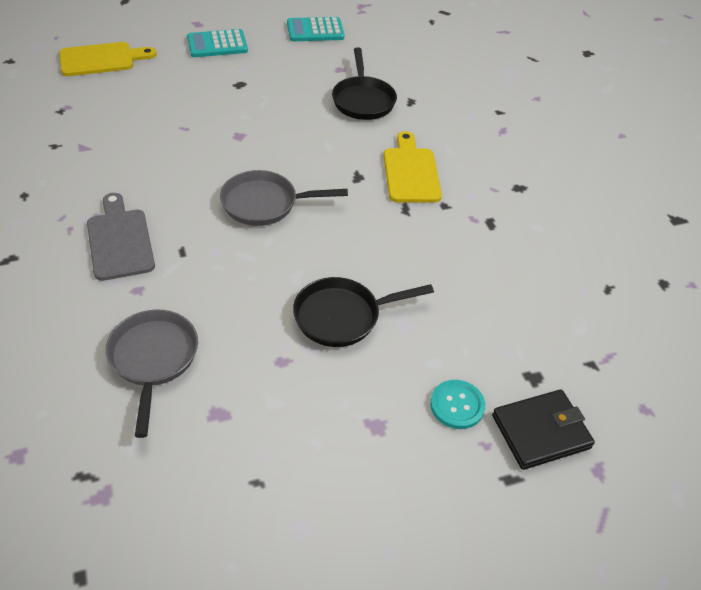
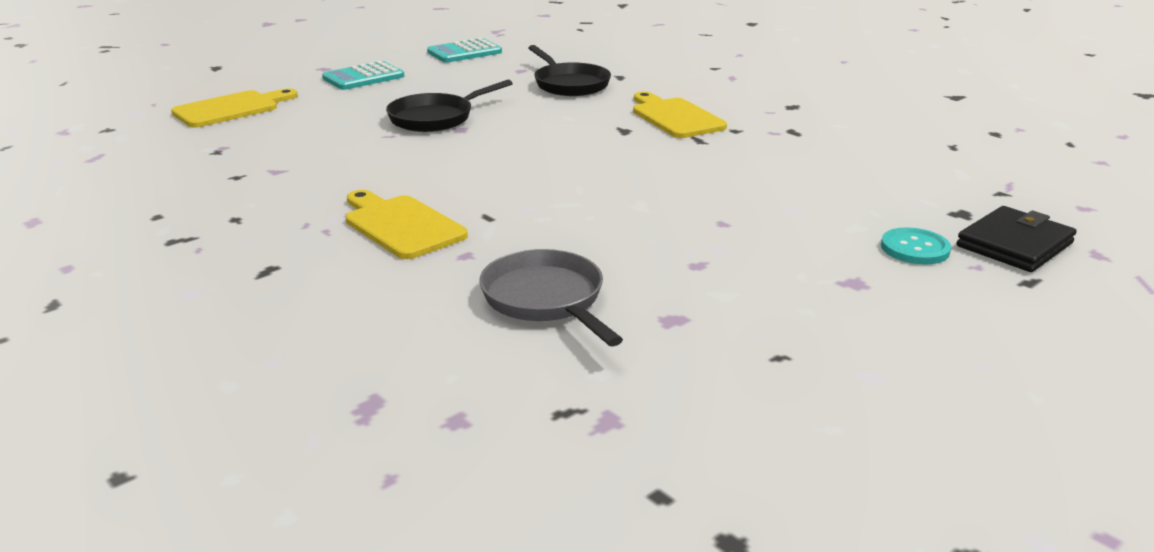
camera: 20 degrees left, 20 degrees down
grey cutting board [87,193,155,281] -> yellow cutting board [346,190,468,259]
grey pan [220,170,348,226] -> none
black pan [293,277,434,347] -> black pan moved to [386,79,513,132]

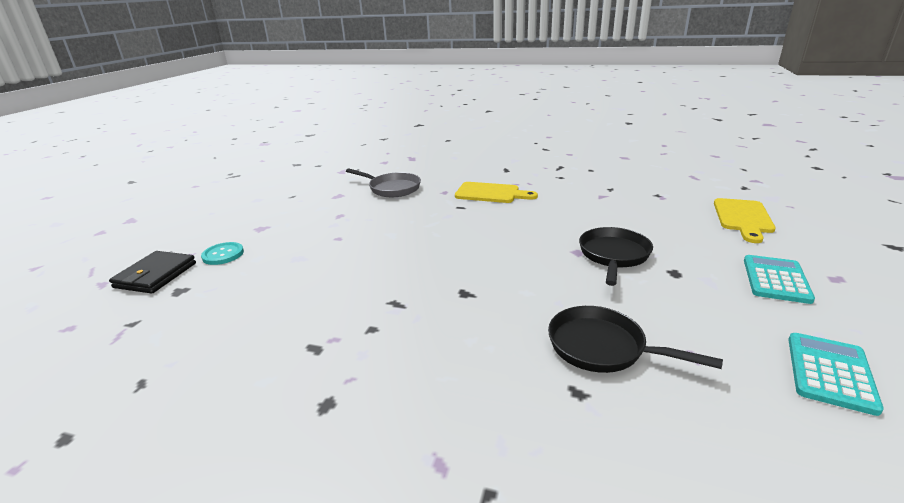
camera: 150 degrees right, 0 degrees up
yellow cutting board [633,91,727,138] -> none

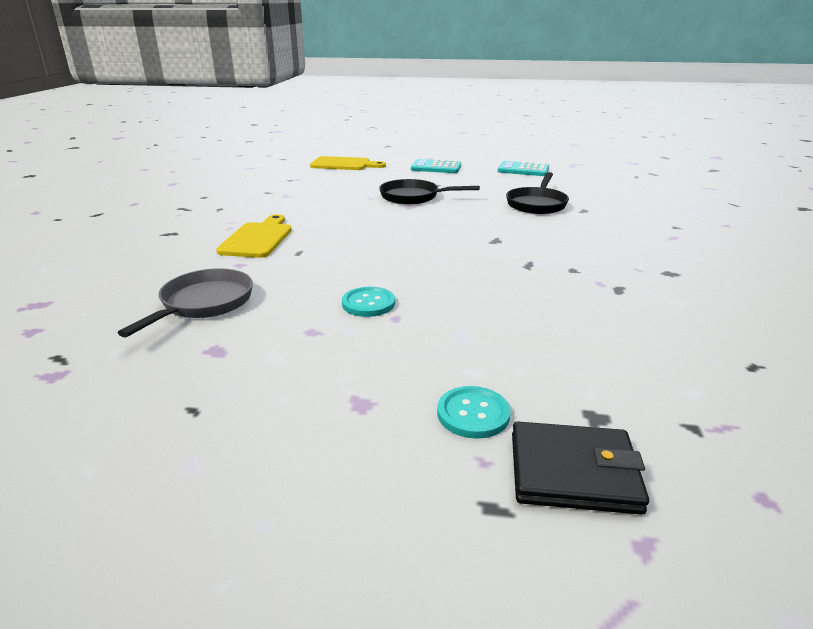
camera: 100 degrees left, 0 degrees up
none -> turquoise button [342,287,395,317]

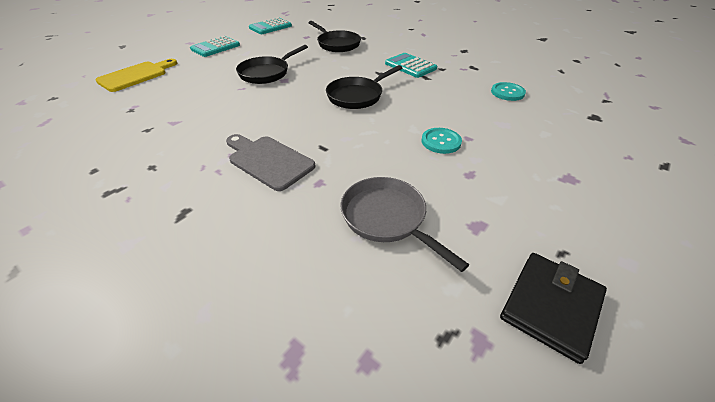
camera: 60 degrees left, 15 degrees up
yellow cutting board [216,214,292,258] -> grey cutting board [226,134,315,191]
turquoise button [437,386,511,439] -> turquoise button moved to [491,82,526,101]
black wallet [512,421,649,515] -> black wallet moved to [500,253,607,364]
none -> black pan [326,65,402,109]
none -> turquoise calculator [385,53,437,78]

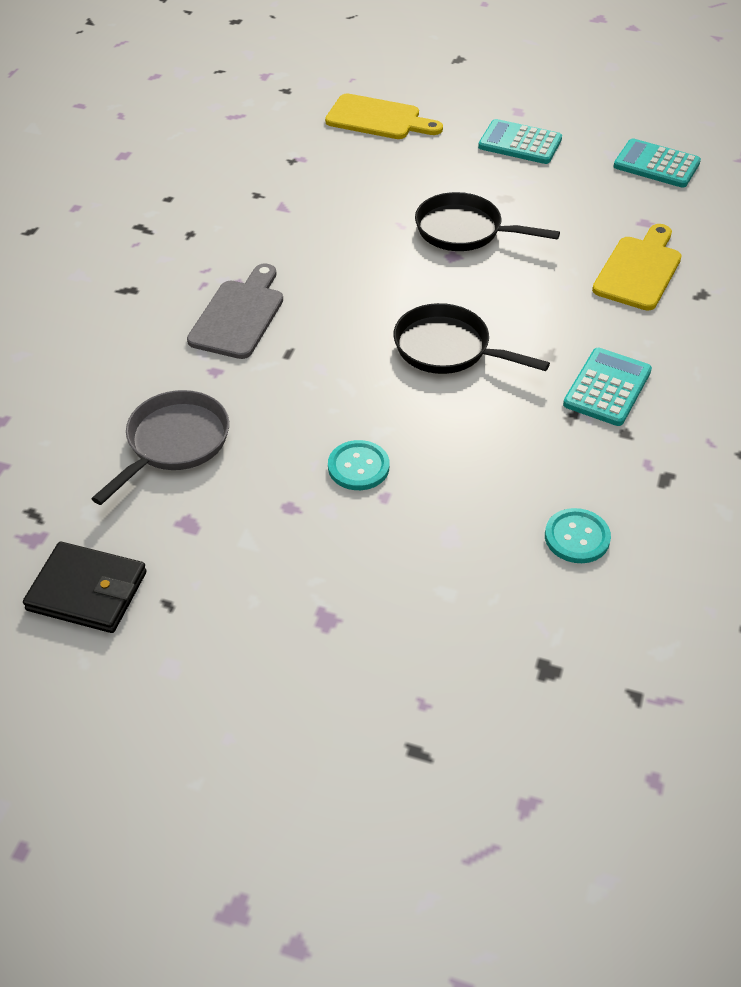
camera: 70 degrees right, 5 degrees up
black pan [308,21,361,52] -> yellow cutting board [592,224,682,310]

